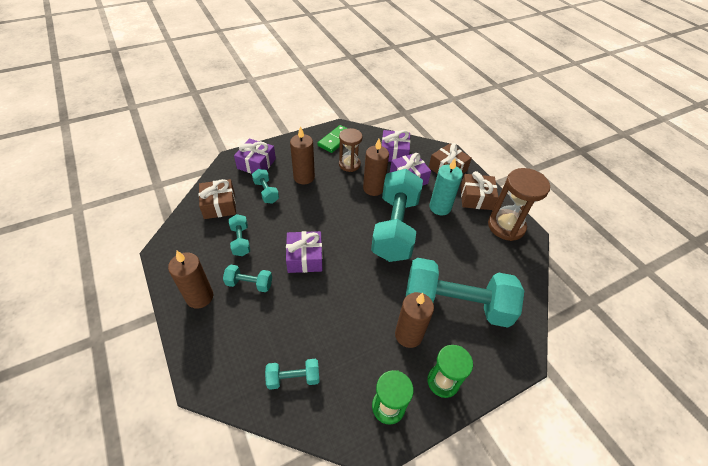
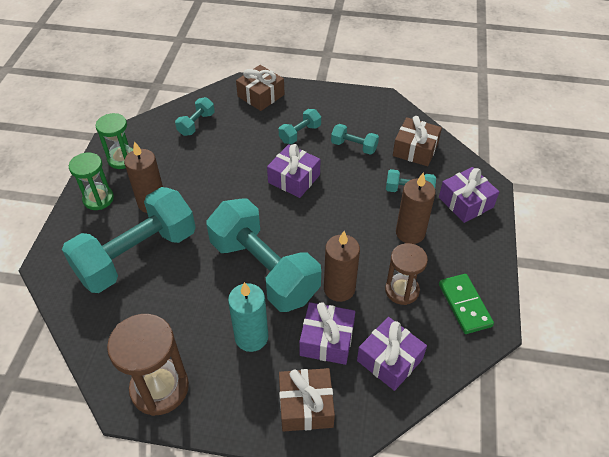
camera: 130 degrees right, 0 degrees up
brown candle [168,250,213,308] -> none
brown gift [460,171,499,210] -> brown gift moved to [236,65,285,111]

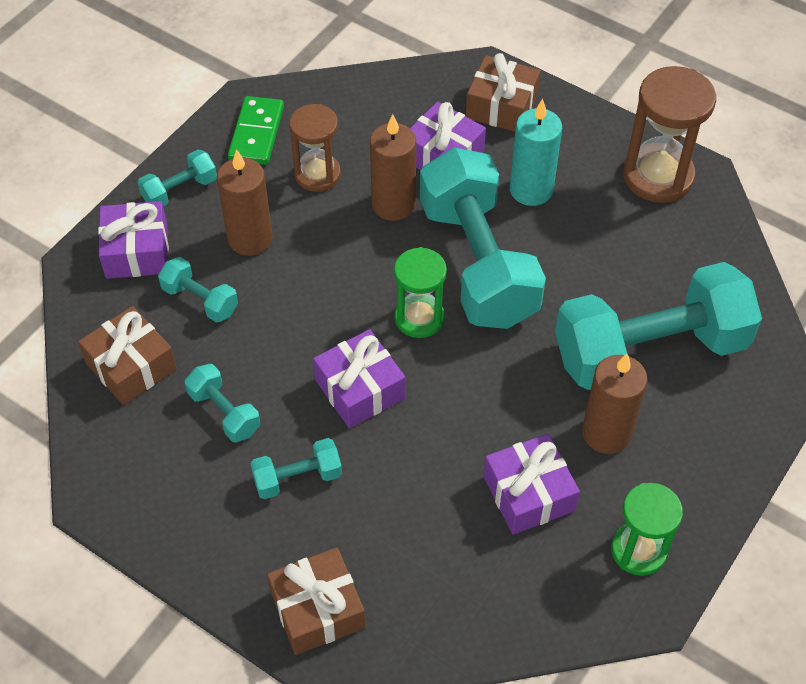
camera: 155 degrees left, 5 degrees up
green hourglass [69,153,114,210] -> green hourglass moved to [394,247,447,338]
turquoise dumbbell [175,97,215,136] -> turquoise dumbbell moved to [138,150,217,207]
purple gift [357,317,427,391] -> purple gift moved to [483,434,580,535]

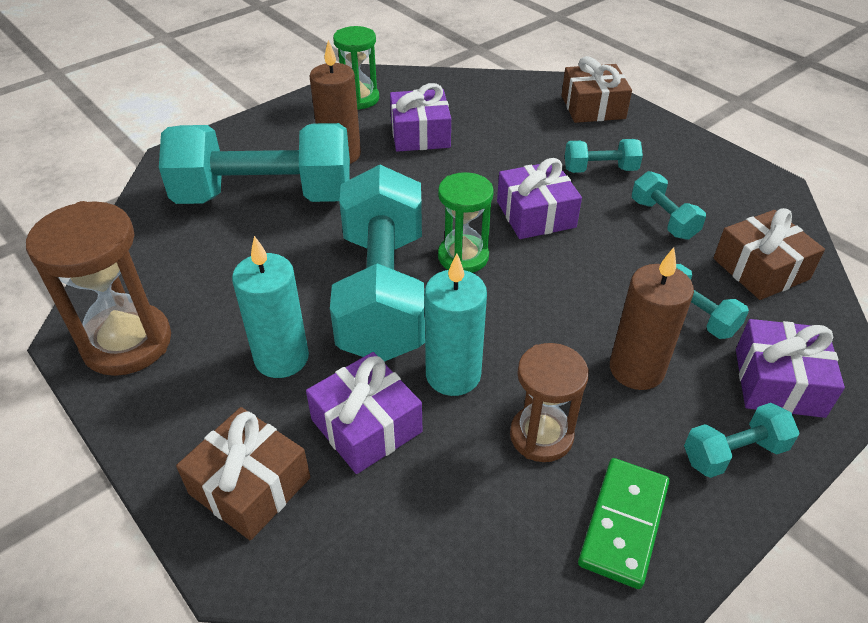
camera: 165 degrees left, 10 degrees down
brown candle [370,114,416,221] -> turquoise candle [425,253,487,396]

